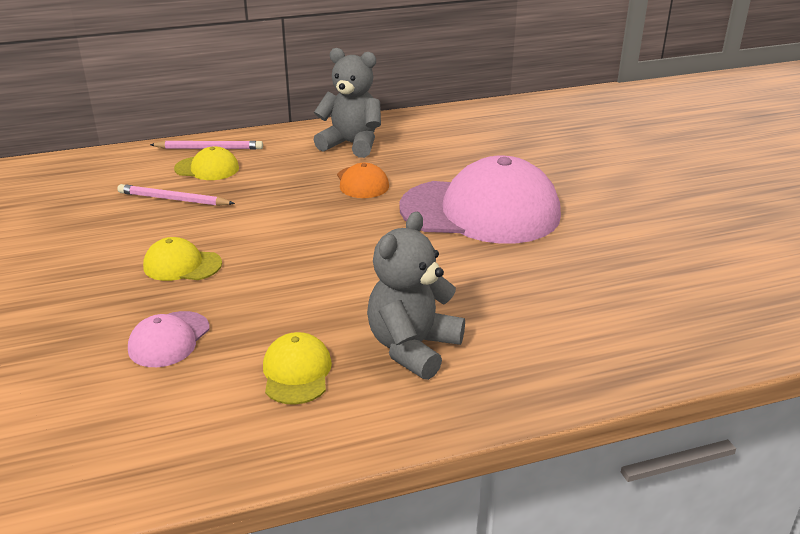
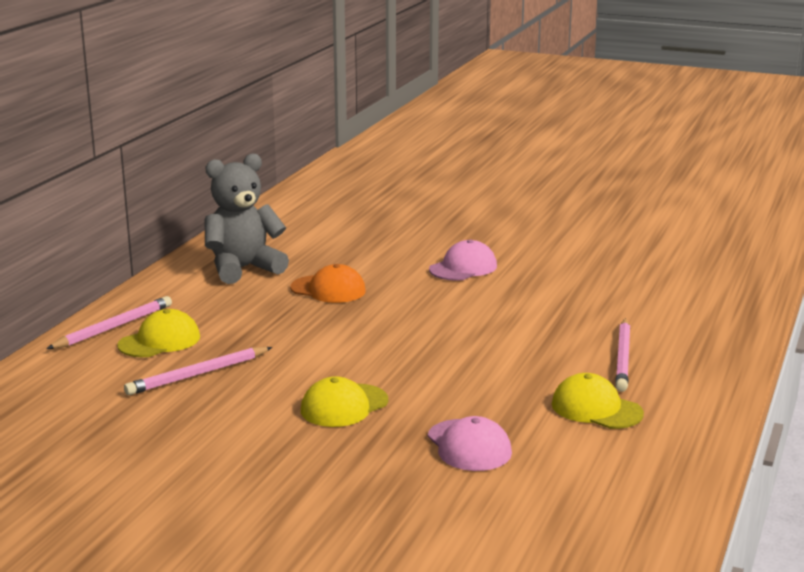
camera: 50 degrees left, 10 degrees down
grey teddy bear [367,212,465,380] -> pink pencil [615,319,630,392]
pink cap [399,156,561,244] -> pink cap [429,240,497,281], size x0.44

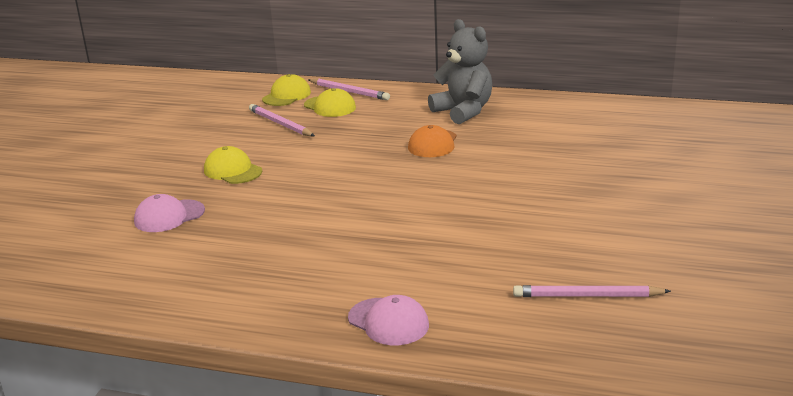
camera: 85 degrees right, 5 degrees up
pink cap [429,240,497,281] -> pink cap moved to [348,295,429,345]
yellow cap [552,373,644,429] -> yellow cap moved to [262,74,311,106]
pink pencil [615,319,630,392] -> pink pencil moved to [513,285,671,297]

